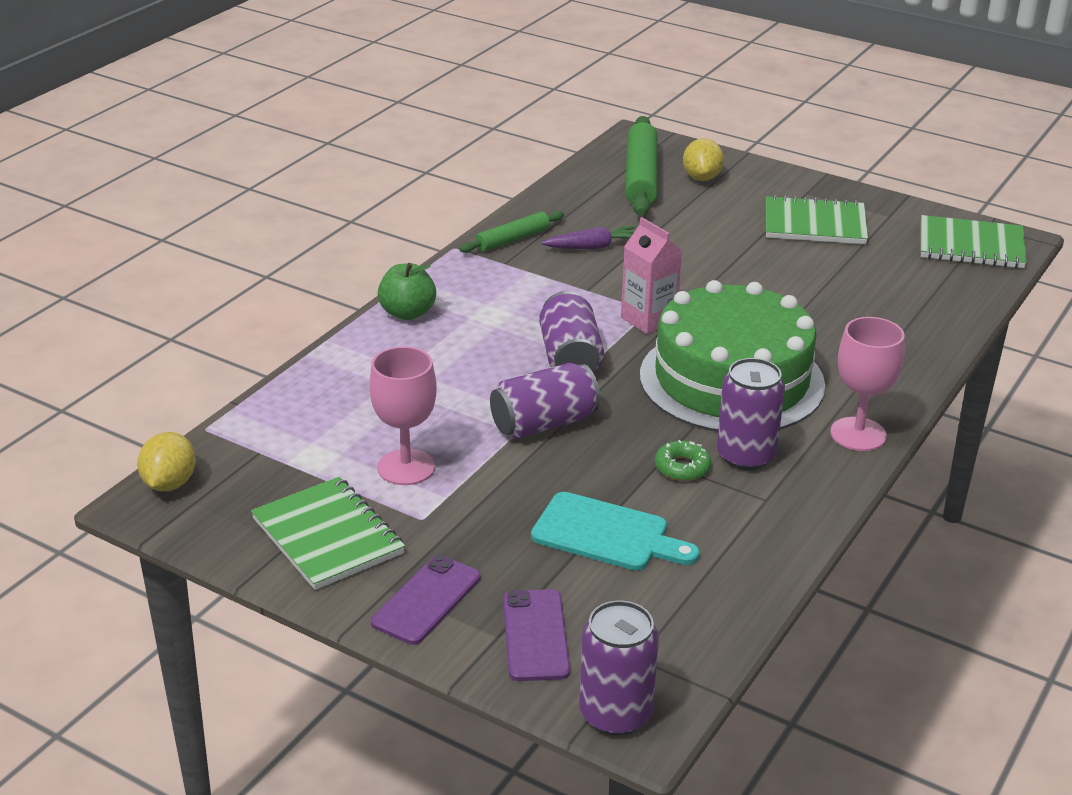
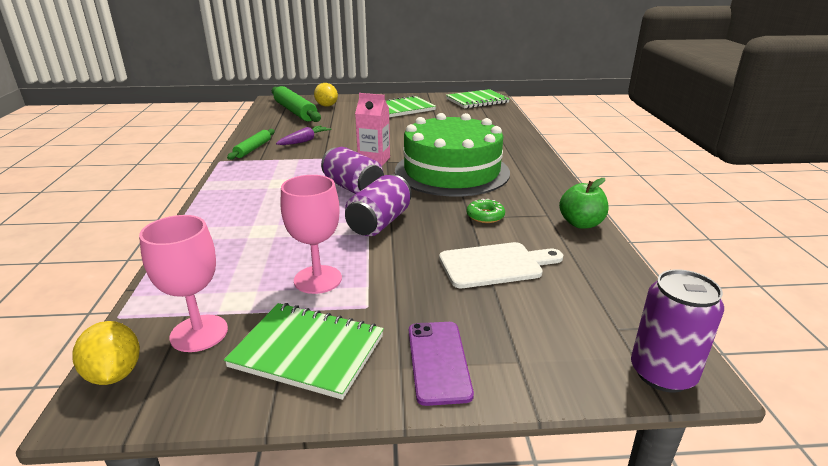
camera: 35 degrees left, 5 degrees down
green apple [378,263,436,320] -> green apple moved to [559,178,609,229]
purple phone [503,589,570,681] -> none
turquoise cutting board [531,492,700,570] -> white cutting board [439,242,563,288]
purple can [717,358,785,470] -> none
pink goblet [830,317,905,451] -> pink goblet moved to [139,215,228,352]

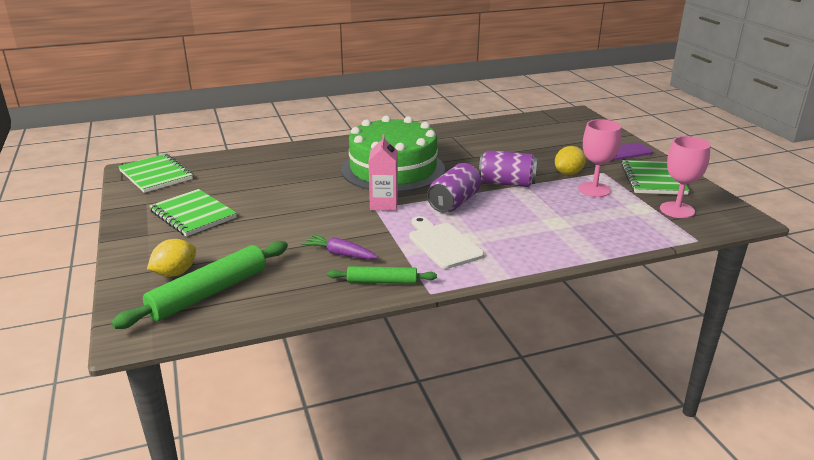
camera: 105 degrees left, 0 degrees up
yellow lemon [72,321,140,385] -> yellow lemon moved to [555,146,586,175]
white cutting board [439,242,563,288] -> white cutting board moved to [409,216,484,269]
green donut [467,199,505,223] -> none
green apple [559,178,609,229] -> none
purple can [631,269,724,392] -> none

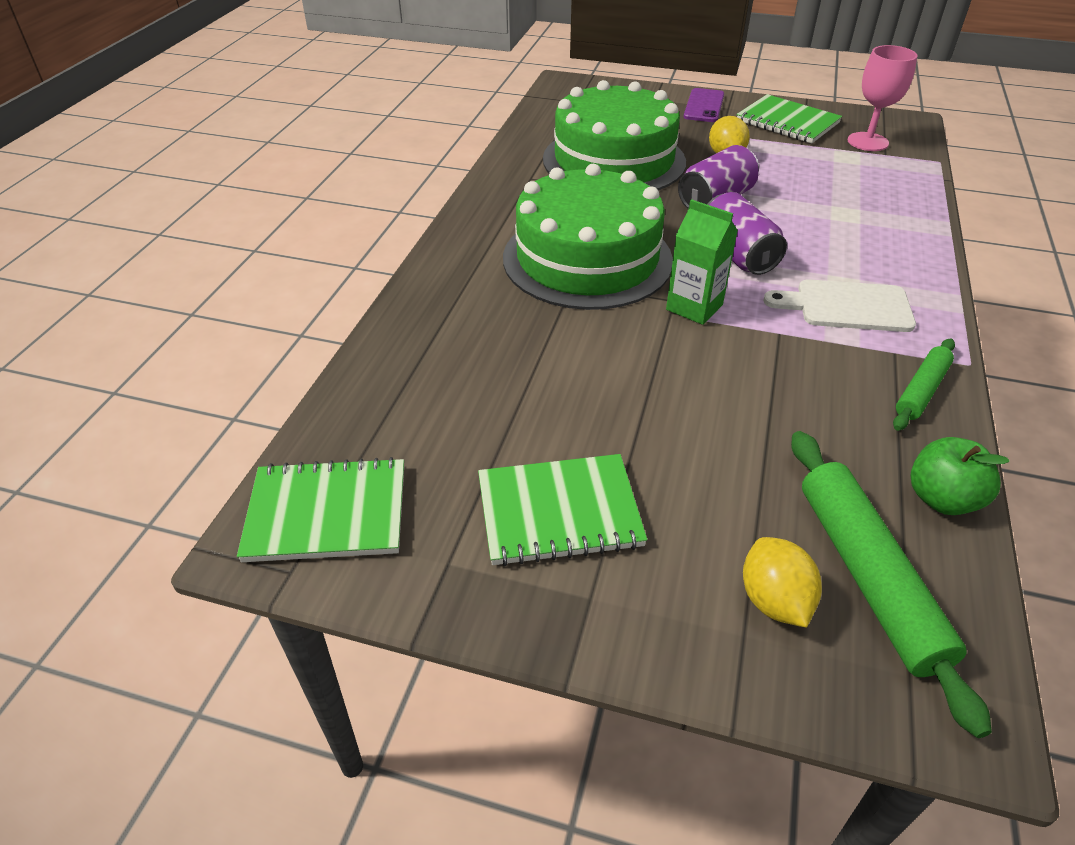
camera: 55 degrees left, 15 degrees up
purple carrot [301,234,378,259] -> none
pink carton [369,134,398,211] -> green carton [666,199,738,325]
pink goblet [578,119,621,197] -> none
none -> green cake [543,80,686,190]
none -> green apple [910,437,1010,515]

